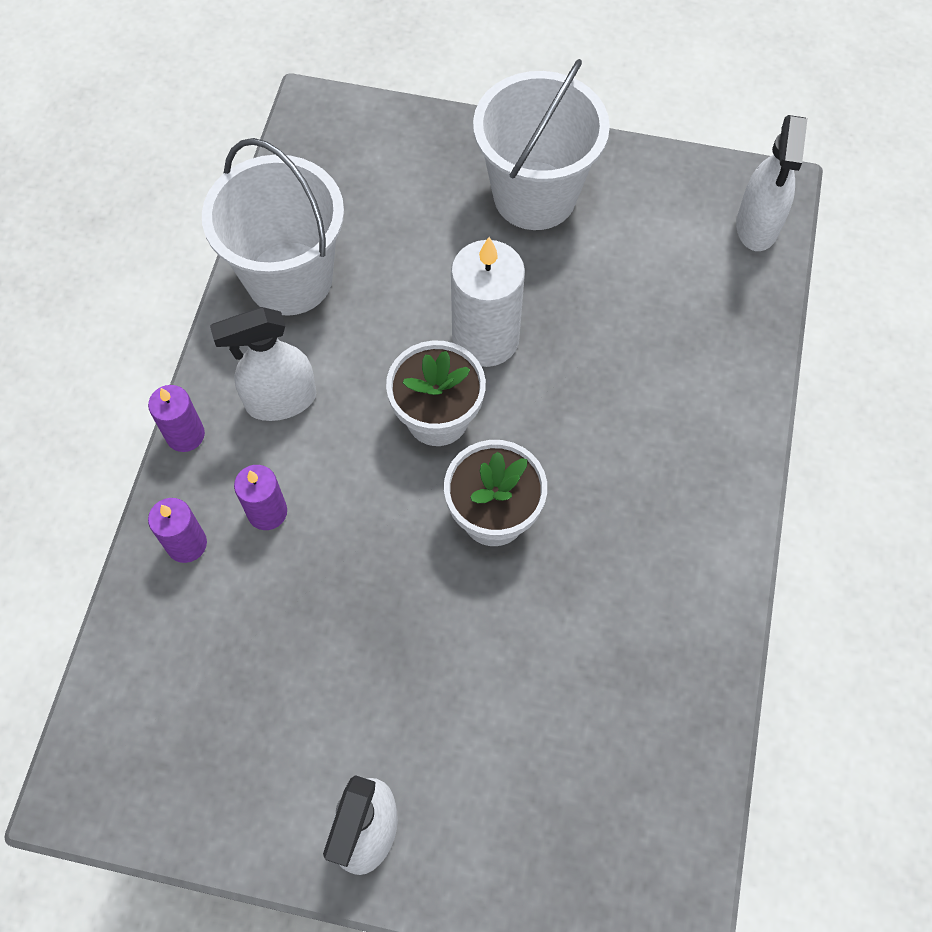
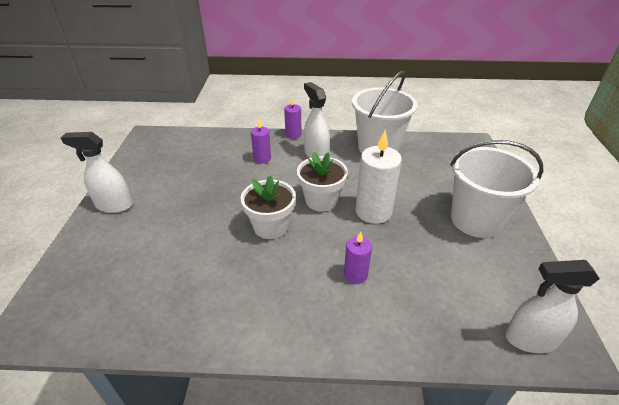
camera: 80 degrees right, 25 degrees down
purple candle [148,498,207,563] -> purple candle moved to [344,232,372,284]

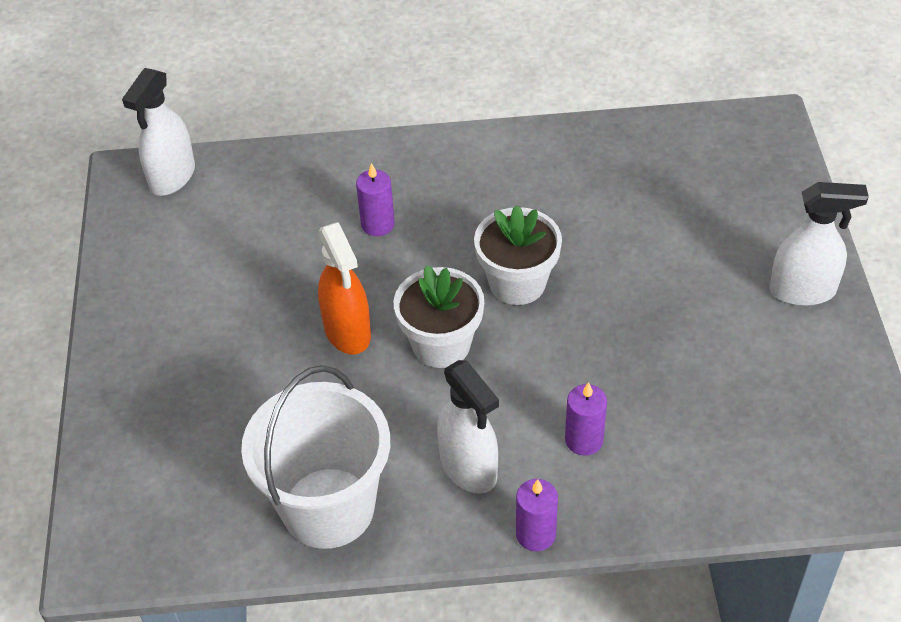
camera: 175 degrees right, 10 degrees up
white candle [356,131,402,224] -> orange spray bottle [318,222,371,355]
white bucket [450,140,543,238] -> none
white spray bottle [505,260,600,353] -> white spray bottle turned 120 degrees clockwise [122,68,195,196]

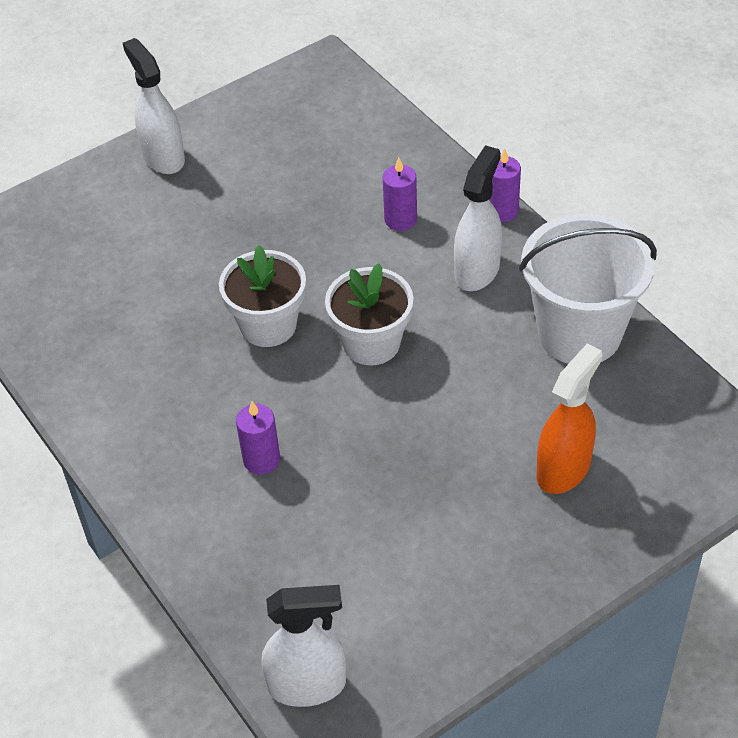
camera: 120 degrees left, 0 degrees up
orange spray bottle [318,222,371,355] -> orange spray bottle moved to [537,343,603,494]

